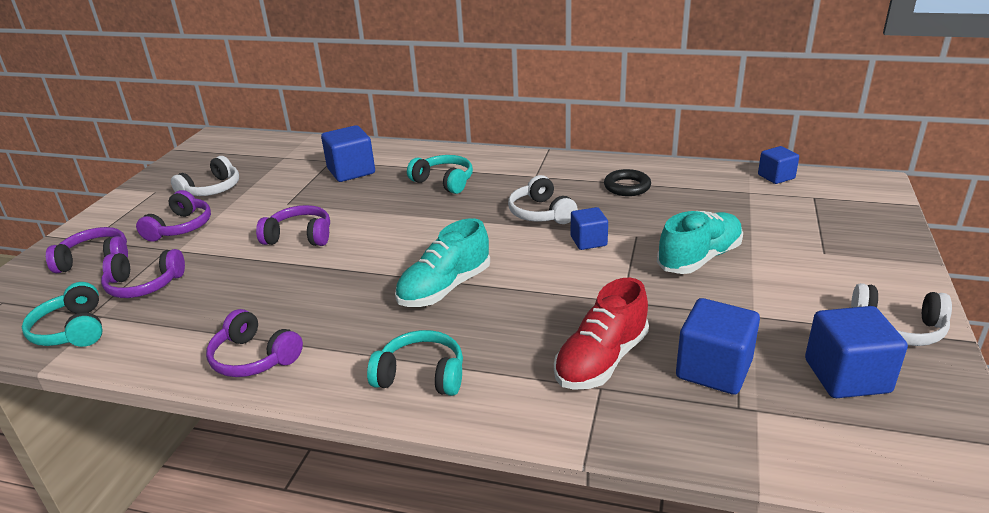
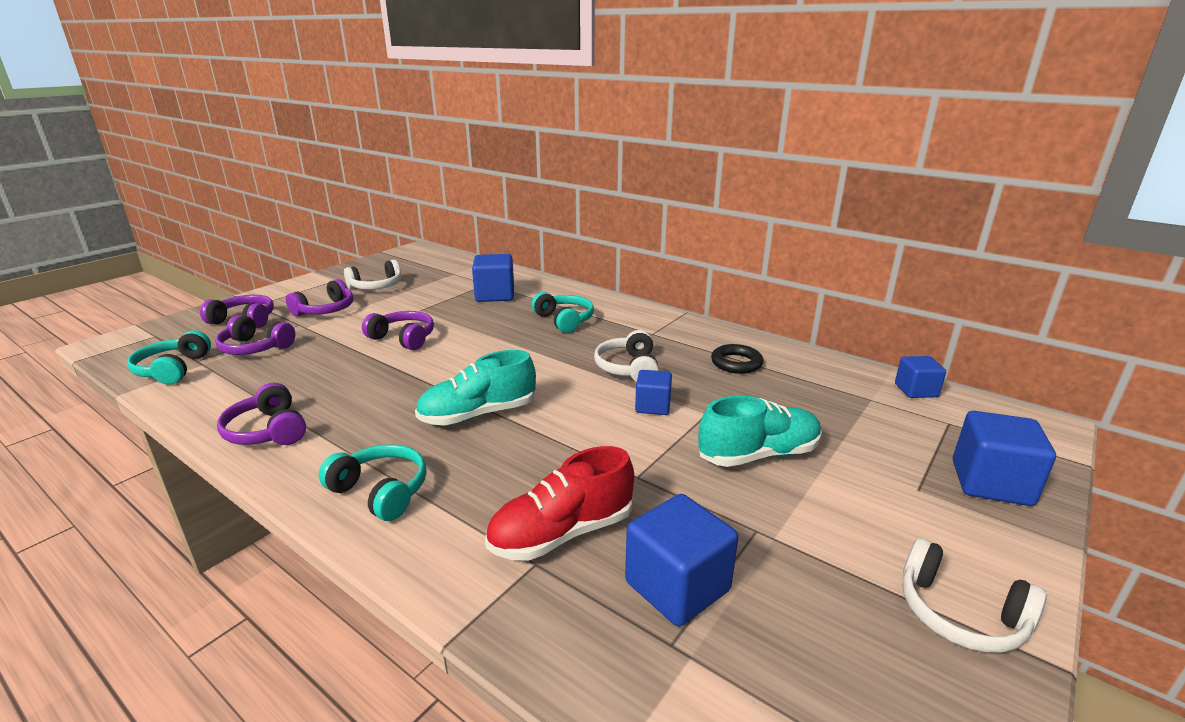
camera: 20 degrees right, 5 degrees down
blue cube [805,306,908,398] -> blue cube moved to [953,411,1056,506]

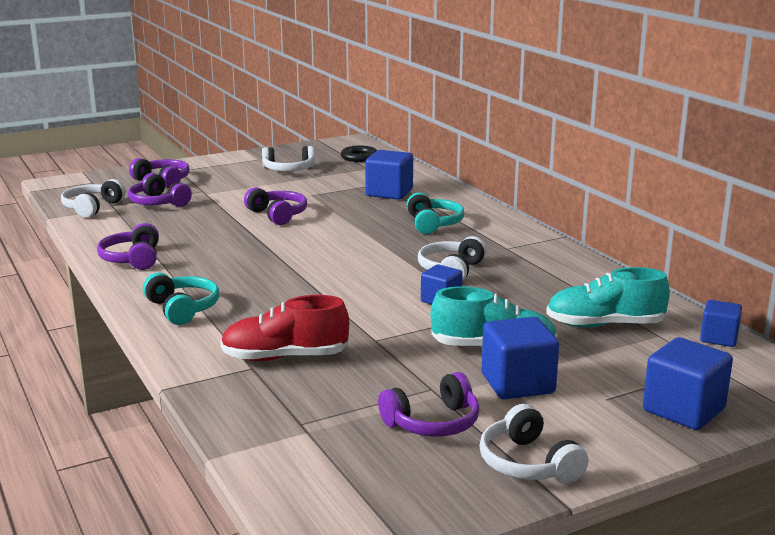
camera: 25 degrees right, 5 degrees down
turquoise headphones [127,330,211,385] -> white headphones [61,179,126,218]
purple headphones [286,279,354,316] -> purple headphones moved to [378,372,480,437]
turquoise shoe [415,350,536,426] -> turquoise shoe moved to [546,267,670,327]
blue cube [625,494,738,626] -> blue cube moved to [482,317,559,399]
black ring [711,344,763,374] -> black ring moved to [341,145,378,162]

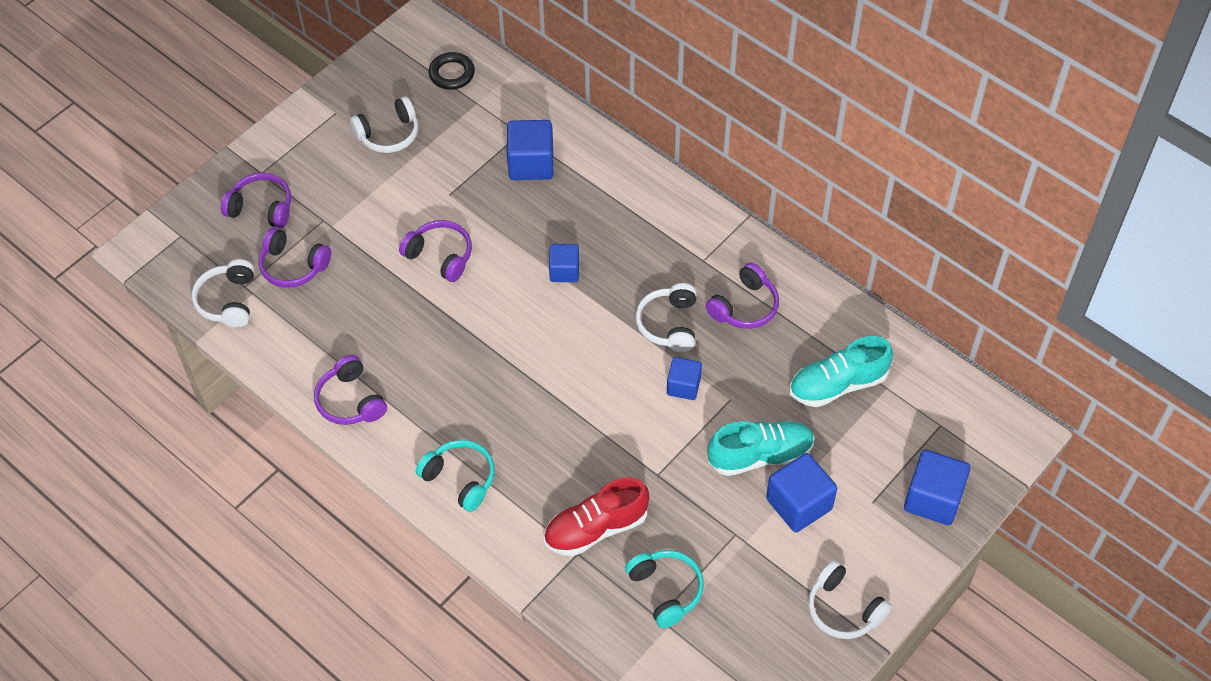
camera: 20 degrees left, 35 degrees up
purple headphones [378,372,480,437] -> purple headphones moved to [705,263,779,329]
turquoise headphones [406,192,464,234] -> turquoise headphones moved to [625,550,704,628]
blue cube [700,300,742,347] -> blue cube moved to [549,244,579,282]

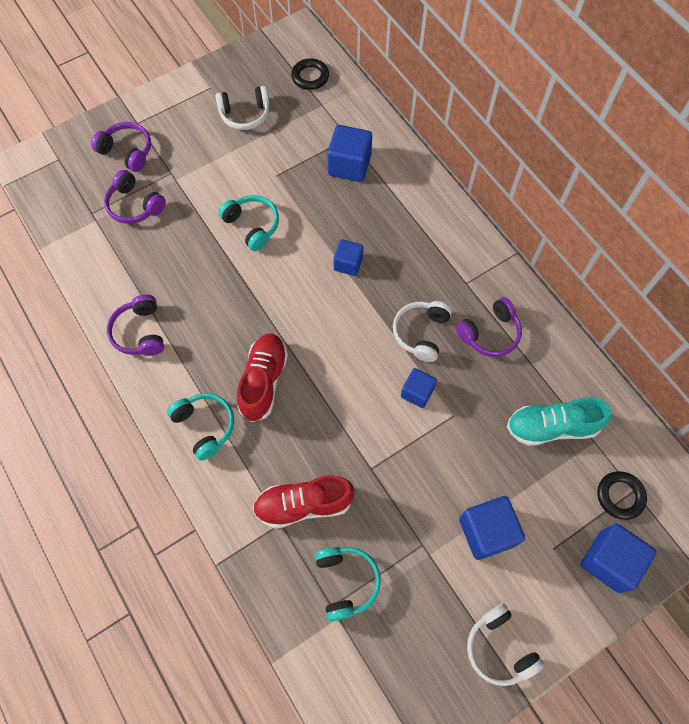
camera: 15 degrees right, 10 degrees up
white headphones [192,259,254,327] -> none
purple headphones [399,220,472,282] -> turquoise headphones [218,195,279,251]
turquoise shoe [708,421,815,476] -> none
none -> red shoe [237,333,288,422]
none -> black ring [597,471,647,520]

